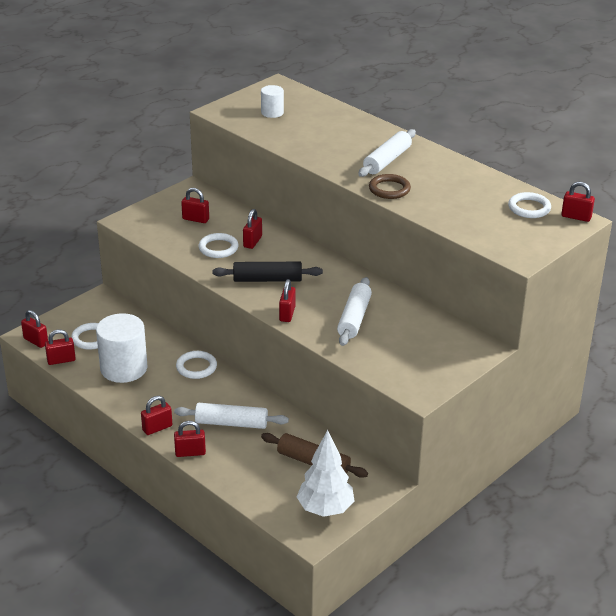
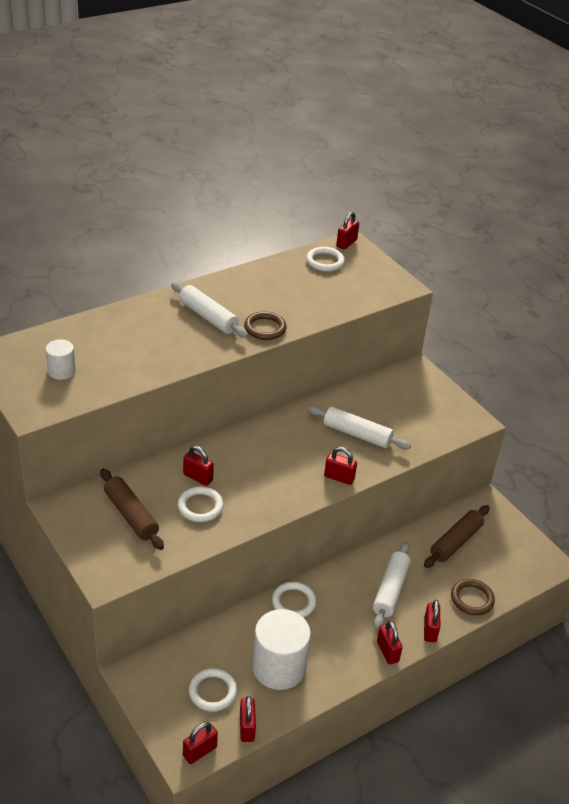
camera: 80 degrees left, 5 degrees up
red padlock [181,188,209,223] -> brown rolling pin [100,469,164,550]
black rolling pin [212,262,323,282] -> none
white tree [297,430,355,517] -> none
none -> brown ring [451,579,495,615]

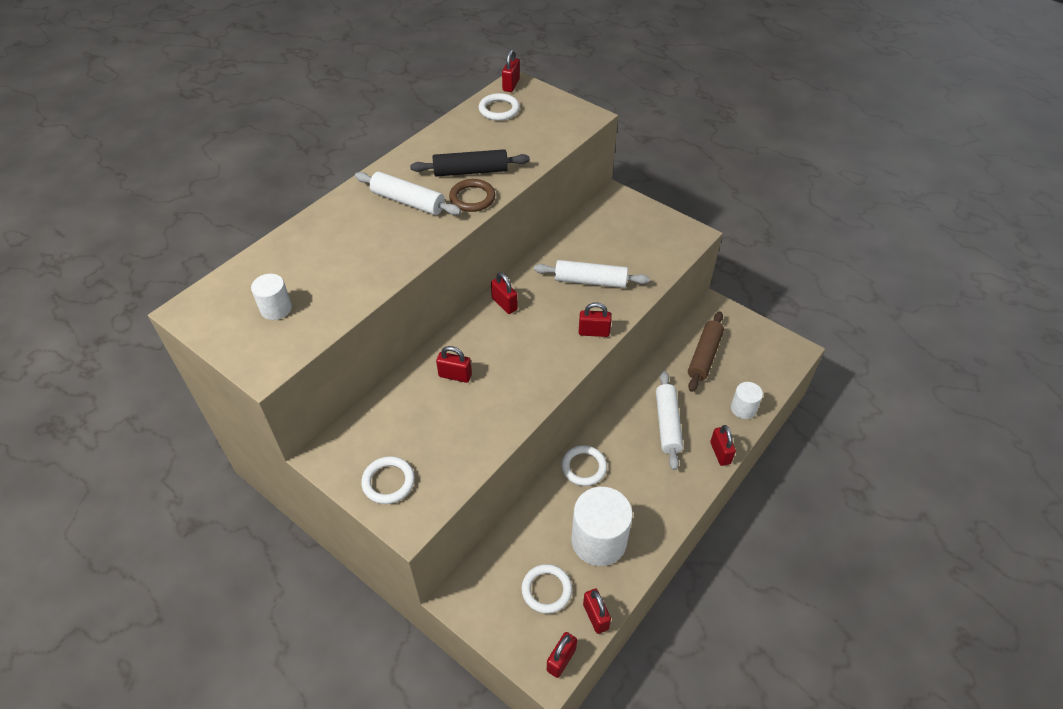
camera: 15 degrees left, 10 degrees up
brown rolling pin [100,469,164,550] -> none
white ring [178,487,224,522] -> white ring moved to [361,456,415,504]
red padlock [377,621,403,664] -> red padlock moved to [491,272,518,314]
brown ring [451,579,495,615] -> white cylinder [731,382,763,419]
none -> black rolling pin [410,149,530,177]

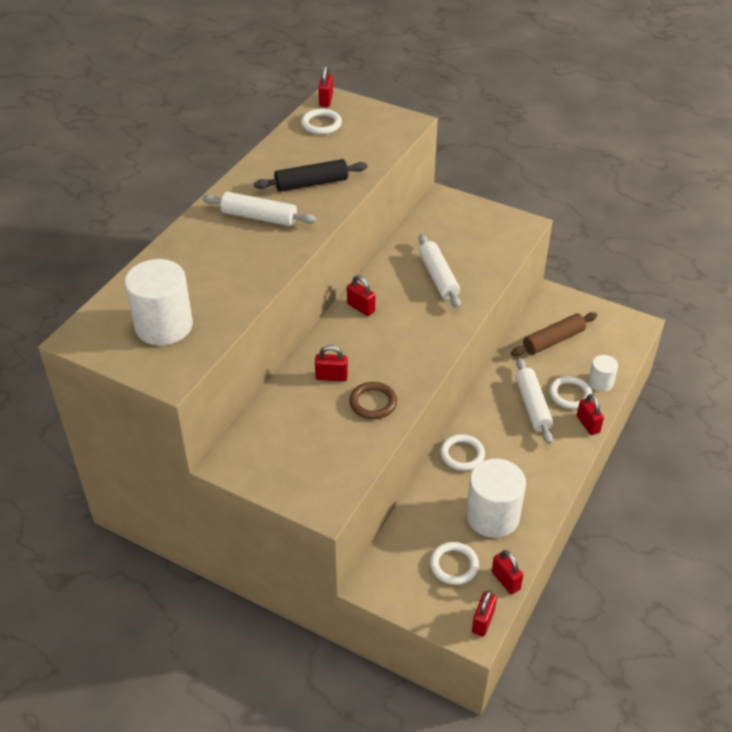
camera: 10 degrees left, 5 degrees down
white cylinder [251,274,292,320] -> white cylinder [125,259,193,345], size x1.91
white ring [361,456,415,504] -> white ring moved to [549,376,592,409]
brown ring [449,179,495,212] -> brown ring moved to [349,382,397,419]
white rolling pin [534,260,650,288] -> white rolling pin turned 75 degrees clockwise [418,234,461,308]
red padlock [579,302,612,337] -> none
brown rolling pin [688,311,724,392] -> brown rolling pin turned 45 degrees clockwise [511,312,597,356]

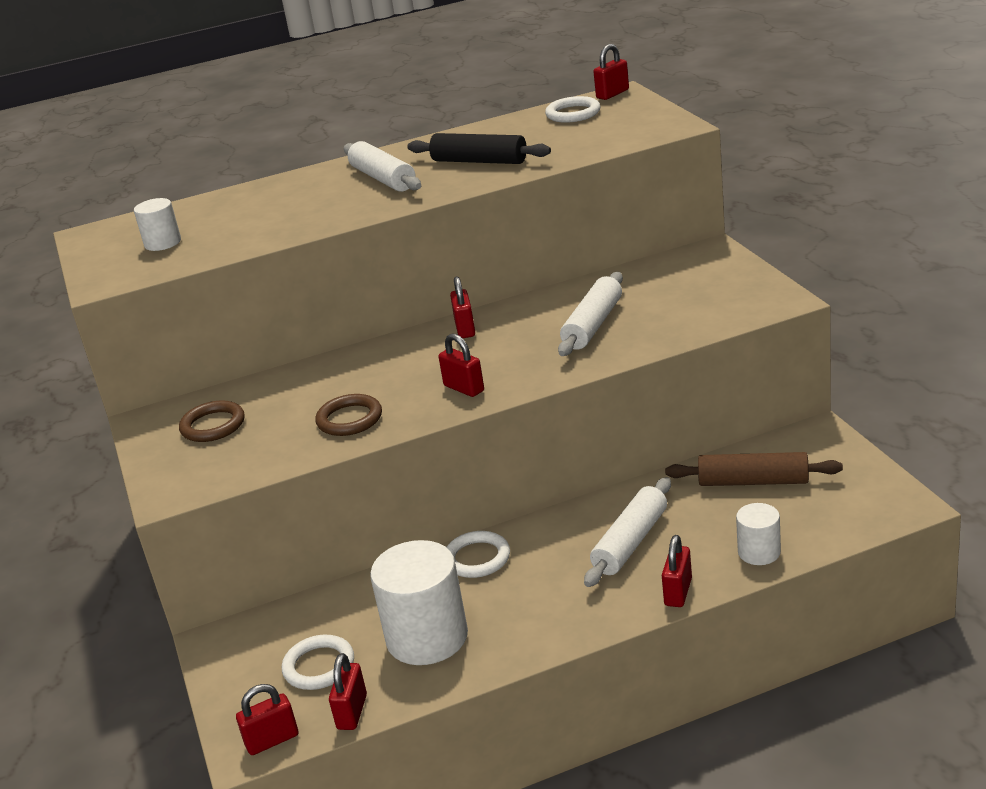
camera: 45 degrees right, 15 degrees down
white cylinder [125,259,193,345] -> white cylinder [134,198,181,251], size x0.52
red padlock [315,345,348,382] -> red padlock moved to [438,333,484,397]
white ring [549,376,592,409] -> none
none -> brown ring [179,400,245,442]

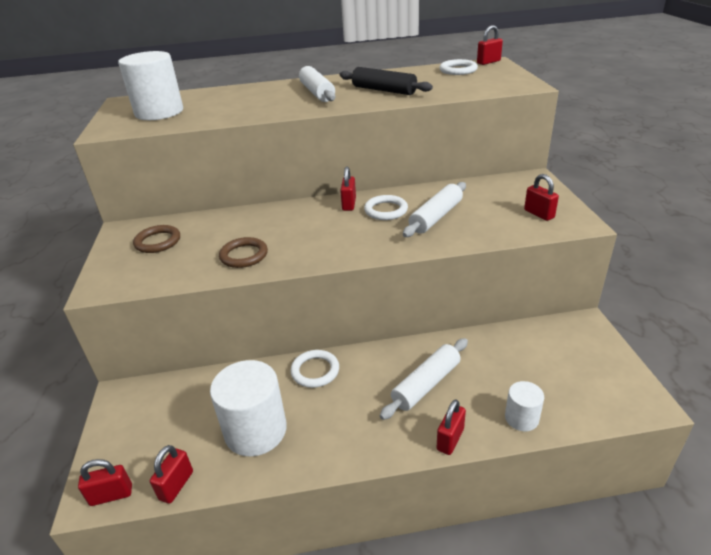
camera: 10 degrees right, 5 degrees up
white cylinder [134,198,181,251] -> white cylinder [118,51,183,120], size x1.91
white ring [282,635,354,690] -> white ring moved to [364,195,408,220]
red padlock [438,333,484,397] -> red padlock moved to [524,174,559,221]
brown rolling pin [665,452,843,486] -> none

